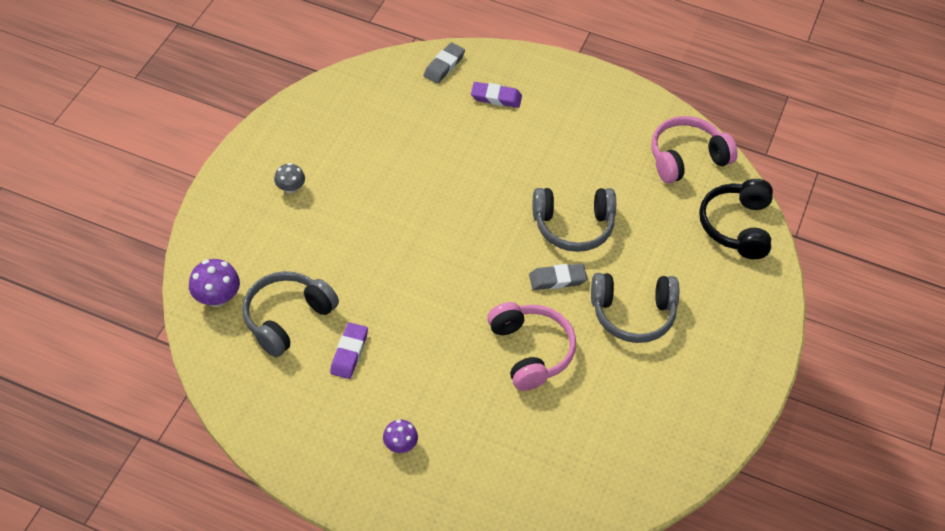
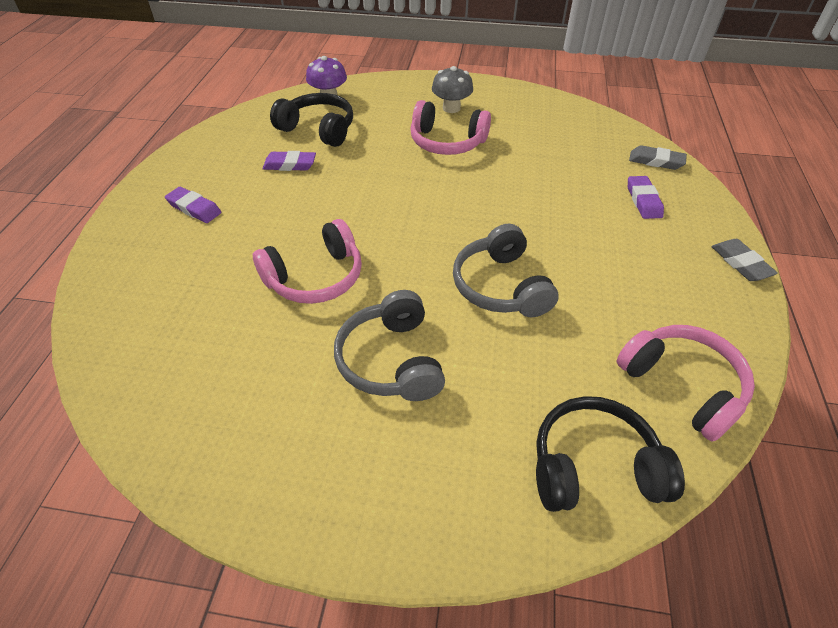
camera: 80 degrees right, 5 degrees down
grey headphones [242,271,339,357] -> black headphones [270,93,353,147]
grey mushroom [274,163,305,194] -> grey mushroom [432,66,473,113], size x1.54
purple mushroom [383,419,418,453] -> purple eraser [165,187,222,223]
grey eraser [529,264,587,290] -> grey eraser moved to [711,239,778,281]
none -> pink headphones [410,100,491,155]

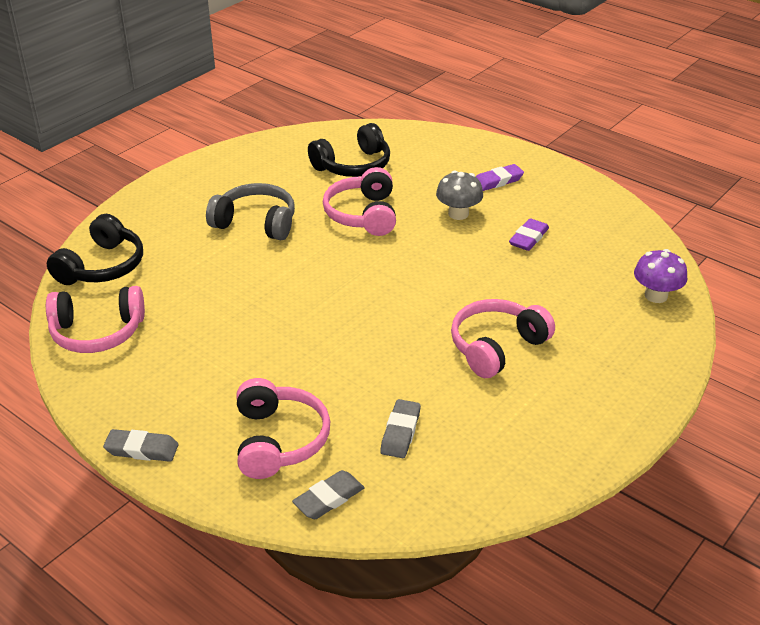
camera: 120 degrees right, 10 degrees down
black headphones [270,93,353,147] -> black headphones moved to [308,123,390,177]
grey mushroom [432,66,473,113] -> grey mushroom moved to [436,171,483,220]
grey headphones [453,224,559,317] -> none
purple eraser [628,176,664,219] -> pink headphones [236,378,330,479]
none -> grey eraser [380,399,421,458]

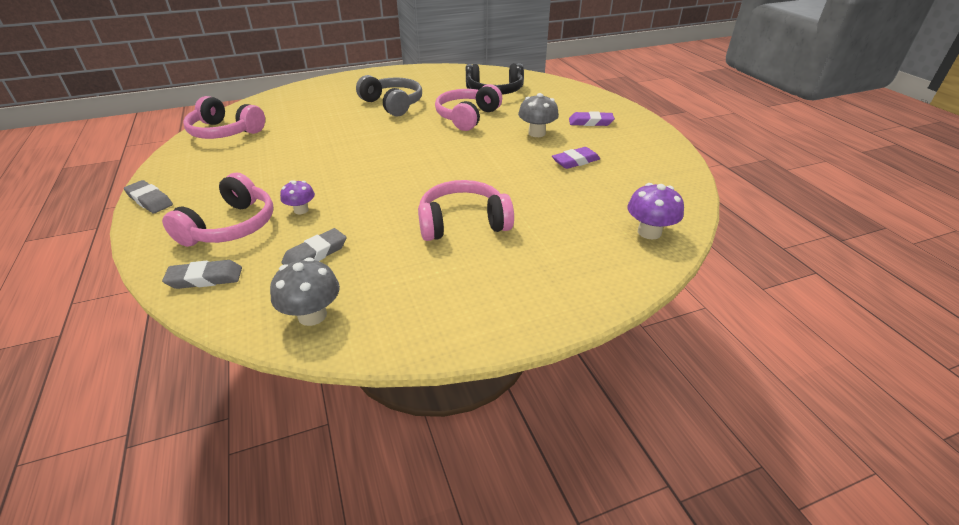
camera: 30 degrees right, 0 degrees up
black headphones [47,214,143,285] -> none
none -> grey mushroom [270,257,340,326]
none -> purple mushroom [280,181,315,214]

